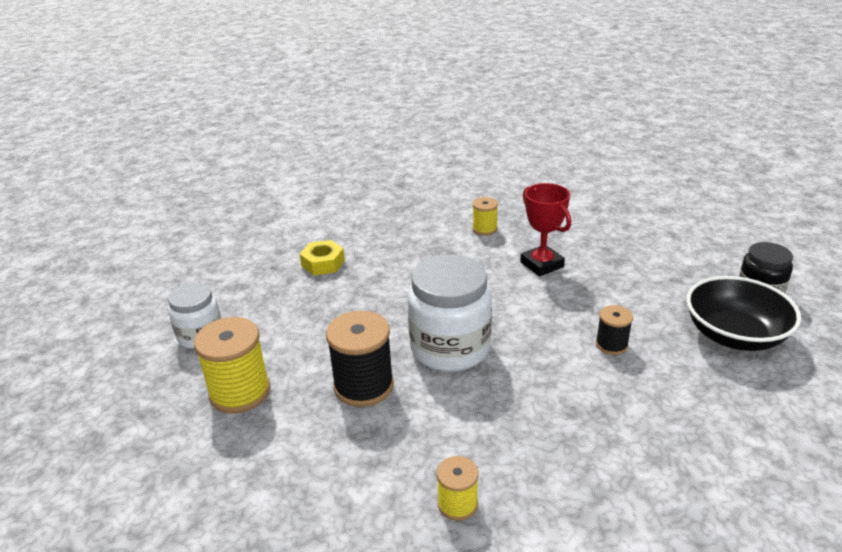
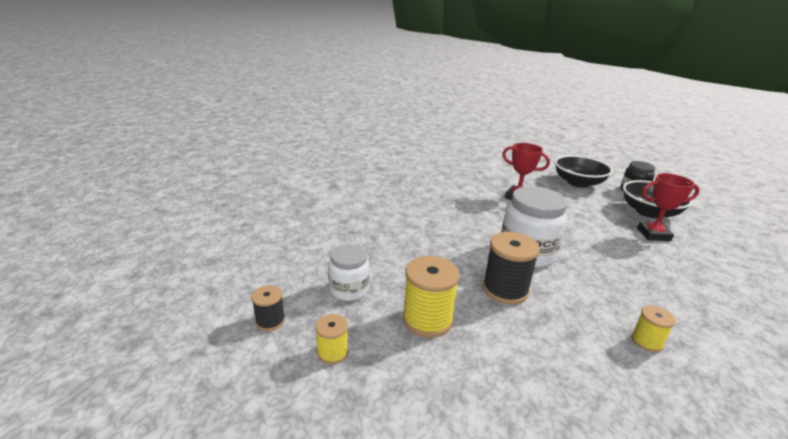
camera: 30 degrees left, 5 degrees down
yellow nut [300,240,345,275] -> none
yellow spool [472,197,498,236] -> yellow spool moved to [315,314,348,364]
black spool [596,305,633,355] -> black spool moved to [251,285,285,331]
none -> black bowl [555,155,613,188]
none -> red trophy [637,173,700,241]

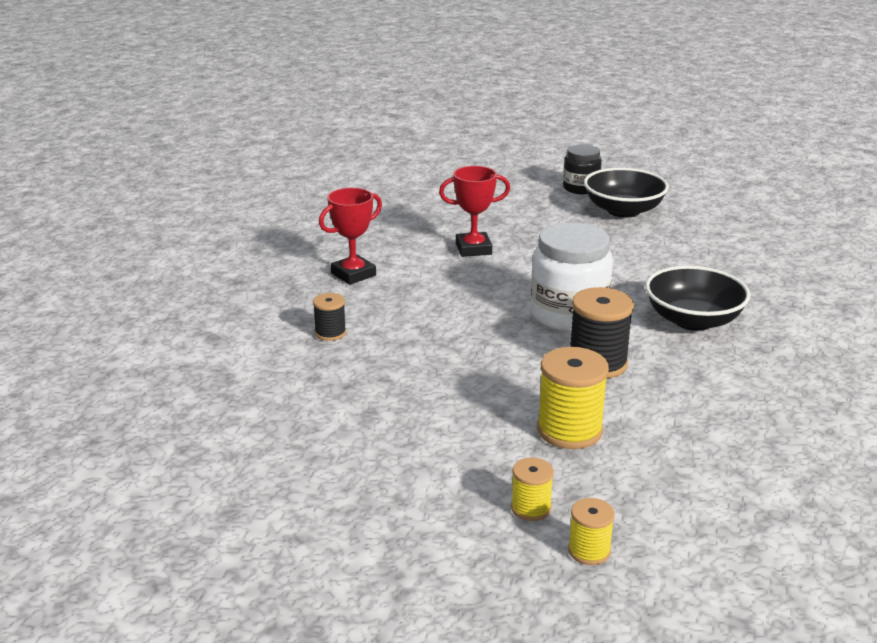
camera: 40 degrees left, 0 degrees up
black spool [251,285,285,331] -> black spool moved to [313,293,346,341]
white jar [329,244,369,301] -> none
black bowl [555,155,613,188] -> black bowl moved to [645,266,750,331]
yellow spool [631,306,676,352] -> yellow spool moved to [568,498,615,565]
red trophy [637,173,700,241] -> red trophy moved to [319,188,382,285]

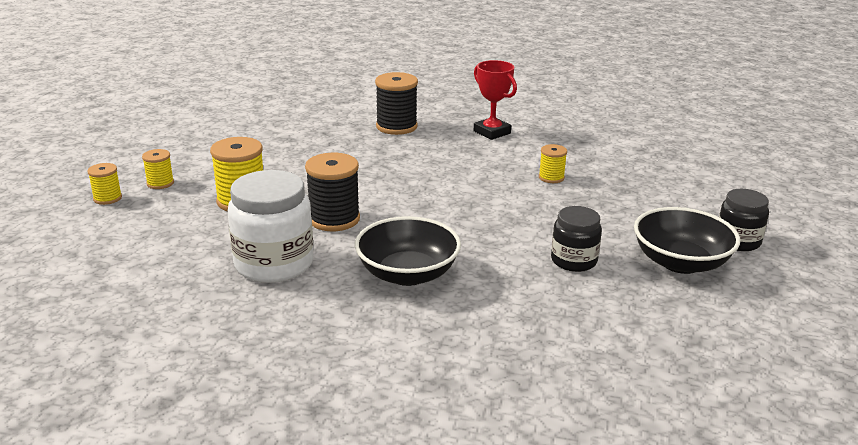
camera: 90 degrees right, 0 degrees up
black spool [313,293,346,341] -> black spool [375,72,418,135], size x1.80
red trophy [439,166,510,257] -> yellow spool [539,144,567,183]
white jar [531,223,613,331] -> white jar moved to [227,170,314,283]
none -> black jar [551,206,602,272]

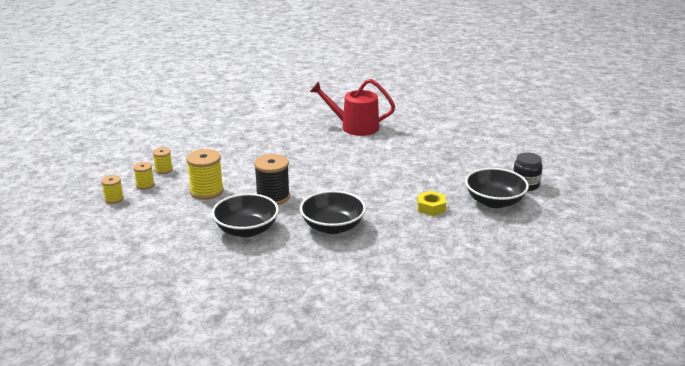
camera: 10 degrees left, 0 degrees up
white jar [227,170,314,283] -> black bowl [212,193,279,237]
black spool [375,72,418,135] -> none
red trophy [474,60,517,140] -> red watering can [310,79,395,136]
yellow spool [539,144,567,183] -> yellow spool moved to [153,147,173,174]
black jar [551,206,602,272] -> yellow nut [417,191,446,216]

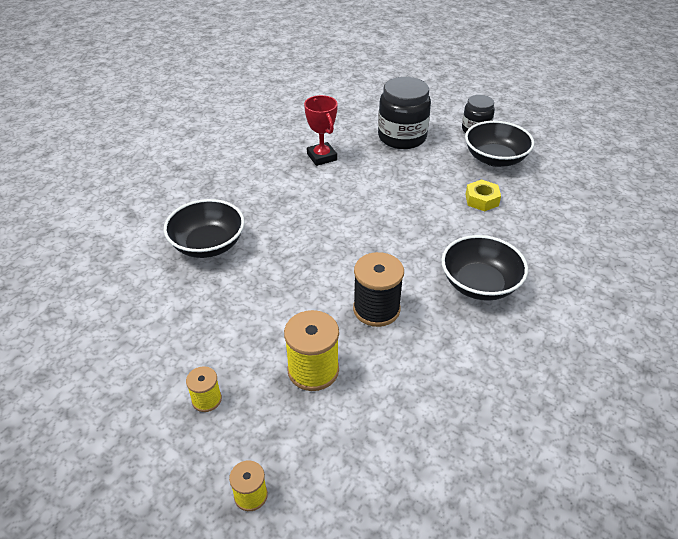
camera: 60 degrees left, 15 degrees up
yellow spool [133,162,154,190] -> none
black bowl [212,193,279,237] -> black bowl moved to [164,199,245,258]
red watering can [310,79,395,136] -> none
none -> red trophy [304,95,338,166]
none -> black jar [378,77,431,149]

